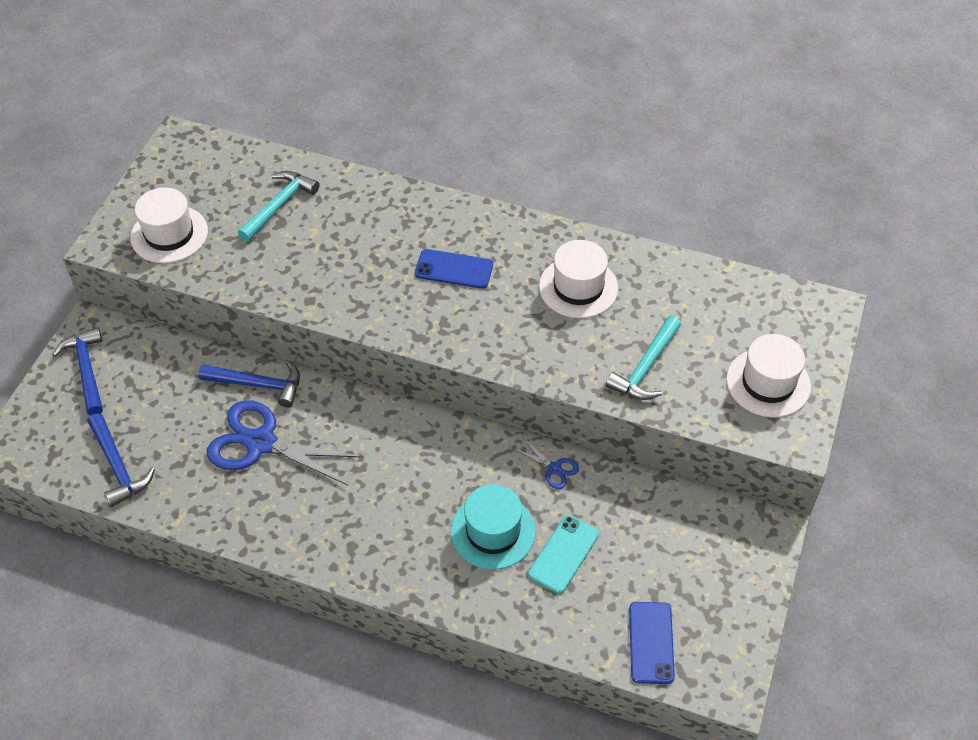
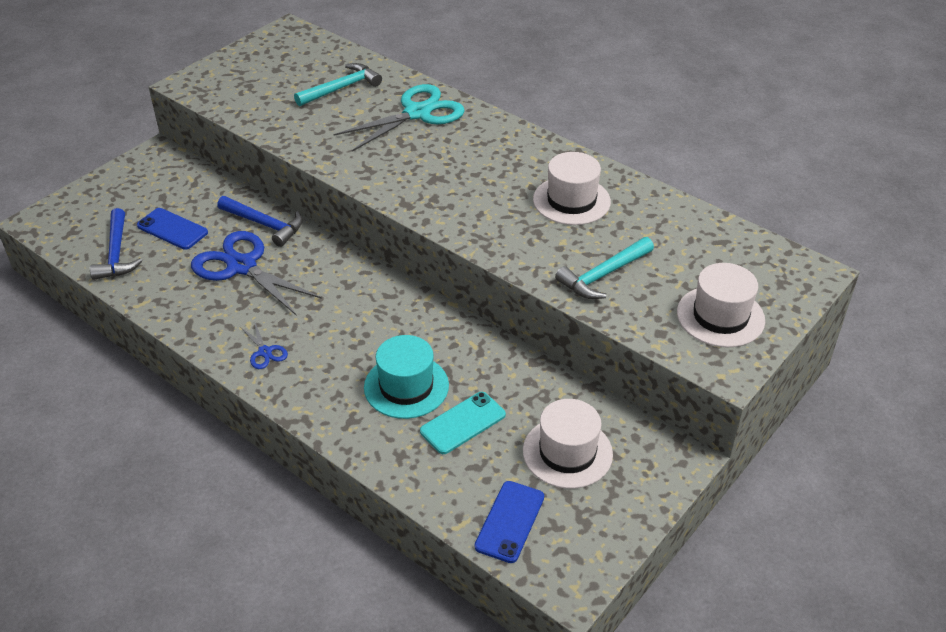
camera: 20 degrees right, 10 degrees down
blue hammer [52,327,103,415] -> none
white hat [130,187,208,263] -> white hat moved to [523,399,613,489]
blue phone [415,249,493,289] -> blue phone moved to [137,208,208,250]
blue scissors [514,438,579,489] -> blue scissors moved to [240,321,288,369]
none -> turquoise scissors [334,84,465,152]

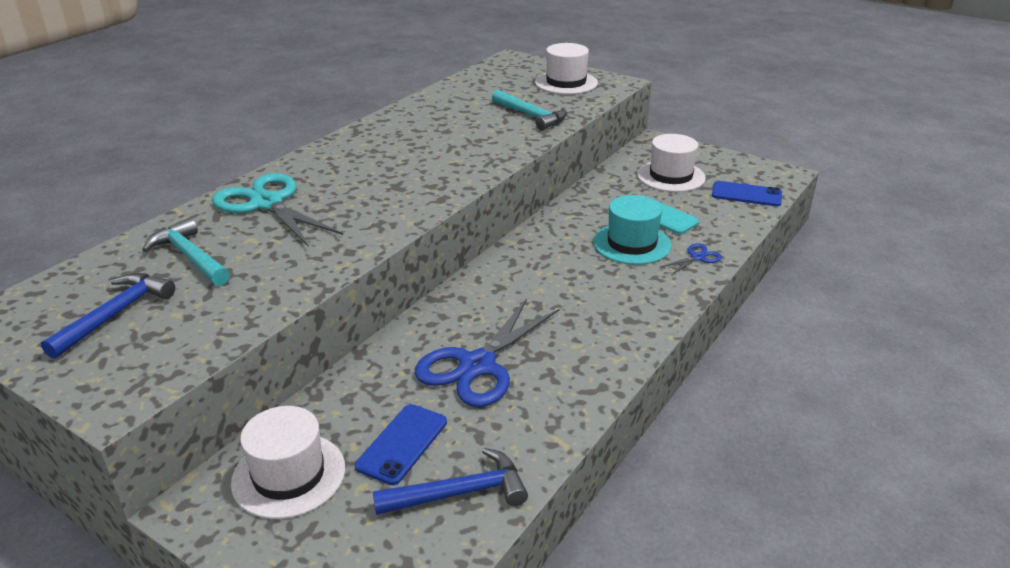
camera: 95 degrees left, 10 degrees down
blue hammer [217,196,303,247] -> blue hammer moved to [41,273,175,359]
blue scissors [240,321,288,369] -> blue scissors moved to [660,243,722,275]
white hat [533,152,611,225] -> white hat moved to [231,406,345,519]

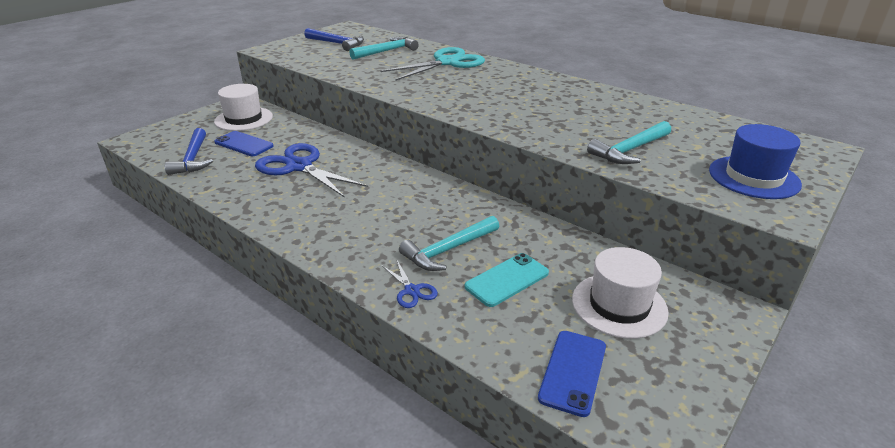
camera: 95 degrees right, 0 degrees up
white hat [535,43,598,94] -> blue hat [709,124,802,199]
turquoise hat [593,195,671,265] -> turquoise hammer [399,216,499,271]

